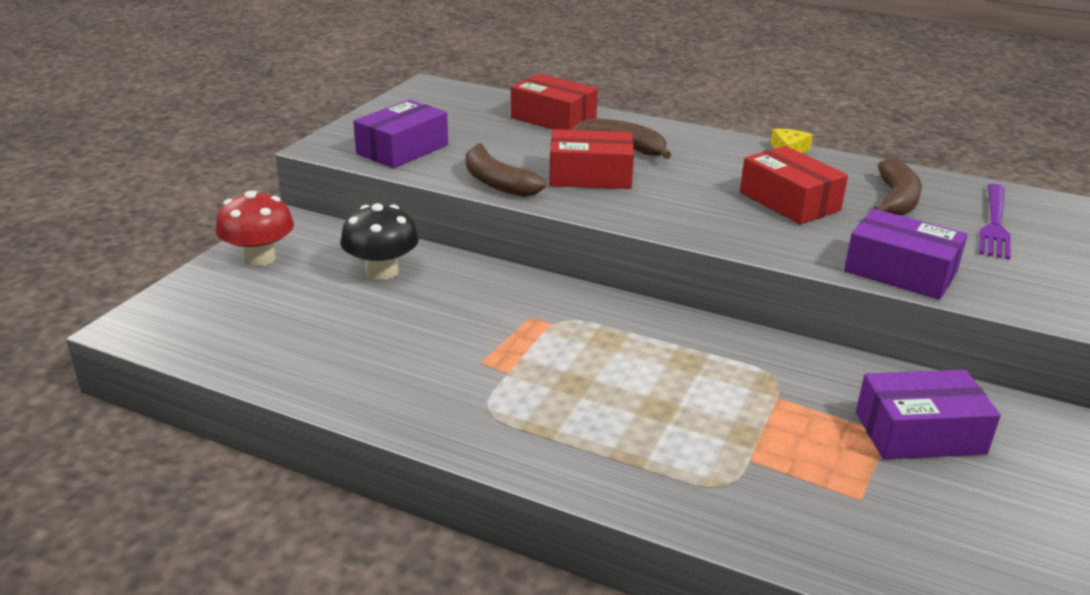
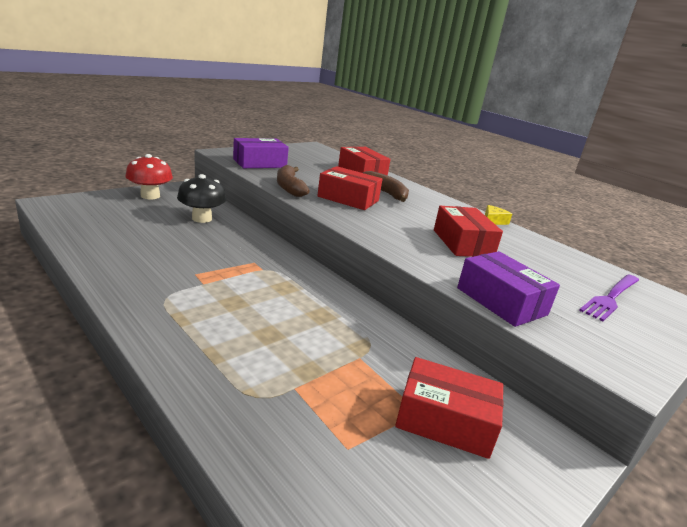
camera: 20 degrees right, 5 degrees down
purple box [856,370,1001,459] -> red box [395,357,503,459]
brown banana [873,158,922,216] -> none

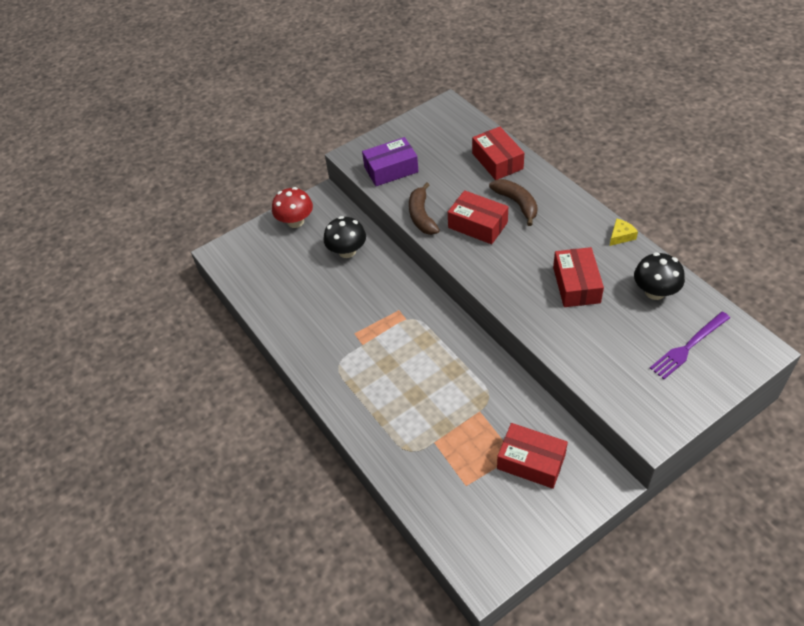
camera: 15 degrees right, 25 degrees up
purple box [457,251,560,327] -> none
none -> black mushroom [634,252,685,300]

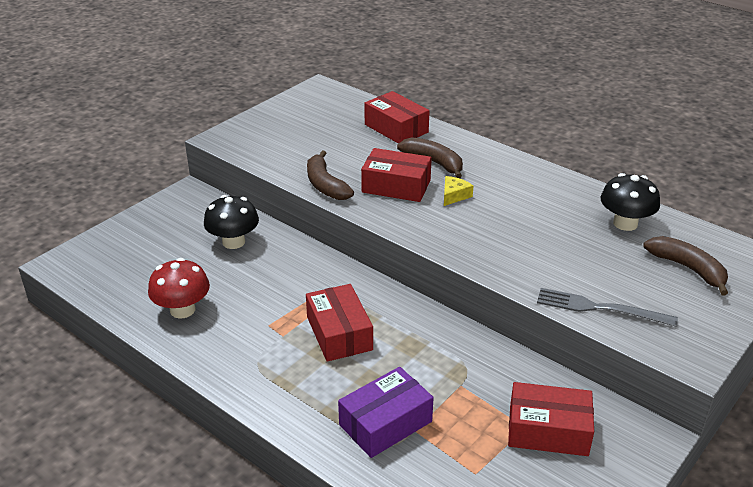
camera: 20 degrees left, 15 degrees down
red mushroom [272,187,313,228] -> red mushroom moved to [148,258,210,319]
purple box [362,137,418,186] -> purple box moved to [338,367,434,458]
red box [553,247,604,307] -> red box moved to [306,284,373,362]
yellow cheese [610,218,638,246] -> yellow cheese moved to [444,176,473,206]
purple fork [650,312,730,379] -> brown banana [643,236,728,296]
none -> grey fork [537,288,678,327]

